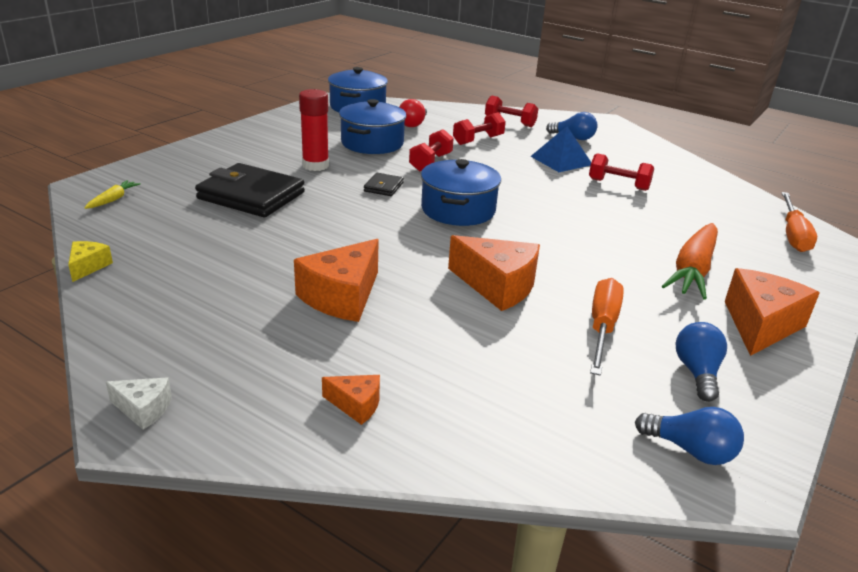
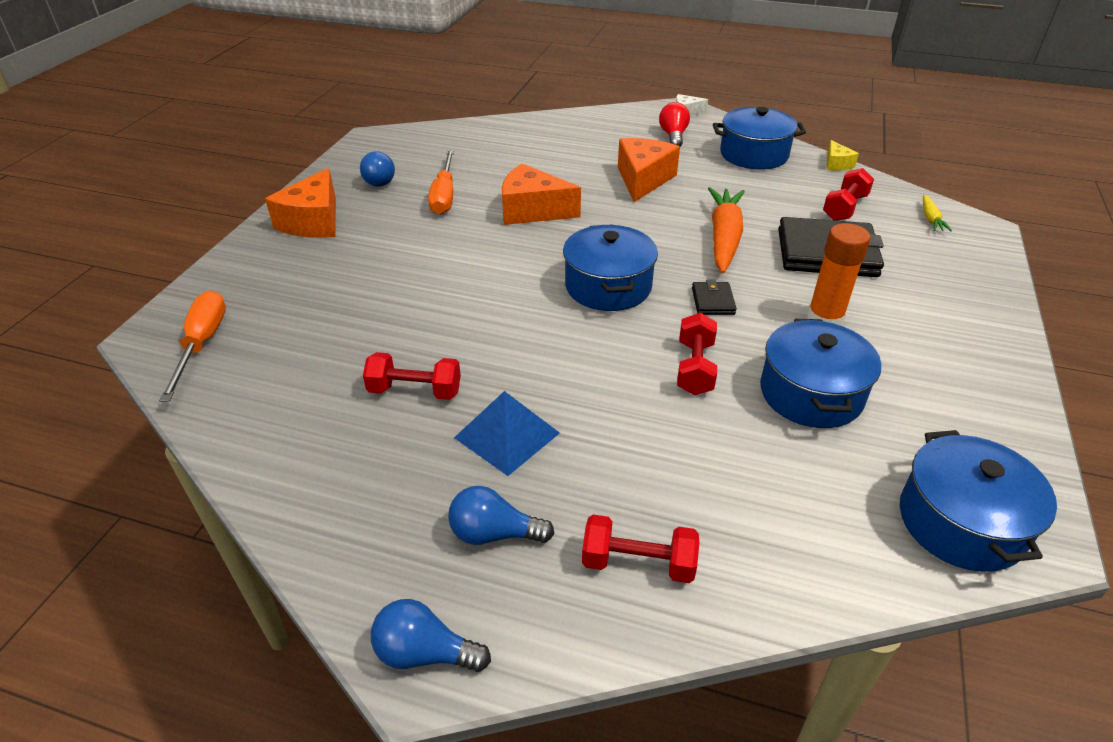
camera: 165 degrees right, 10 degrees up
red glue stick [299,89,329,171] -> orange glue stick [807,223,871,326]
orange cheese [322,375,380,425] -> none
red light bulb [399,99,427,127] -> red light bulb moved to [659,102,690,147]
red dumbbell [453,112,506,145] -> red dumbbell moved to [823,168,874,221]
blue light bulb [635,407,744,465] -> blue light bulb moved to [371,599,491,672]
orange carrot [662,223,718,300] -> orange carrot moved to [708,187,745,273]
none -> blue pot [713,107,806,170]

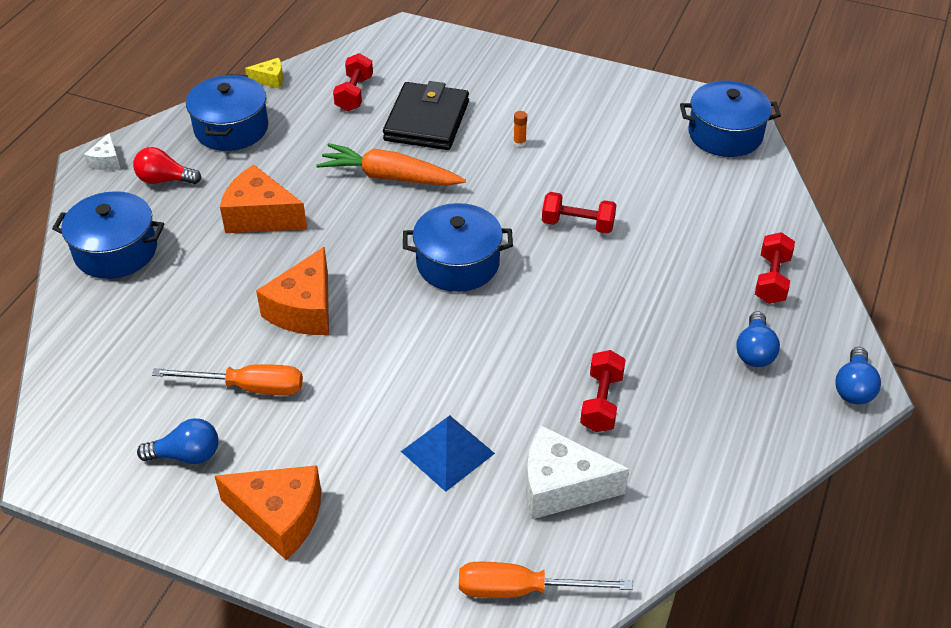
camera: 85 degrees left, 5 degrees up
blue pyramid [454,391,560,476] -> blue pyramid moved to [401,415,495,492]
black wallet [692,280,736,315] -> none
blue pot [760,319,881,428] -> blue pot moved to [52,191,164,279]
orange glue stick [807,223,871,326] -> orange glue stick [513,111,527,147], size x0.43
red dumbbell [823,168,874,221] -> red dumbbell turned 60 degrees clockwise [333,53,373,111]
yellow carrot [923,195,952,231] -> none
none -> white cheese [526,425,629,519]

